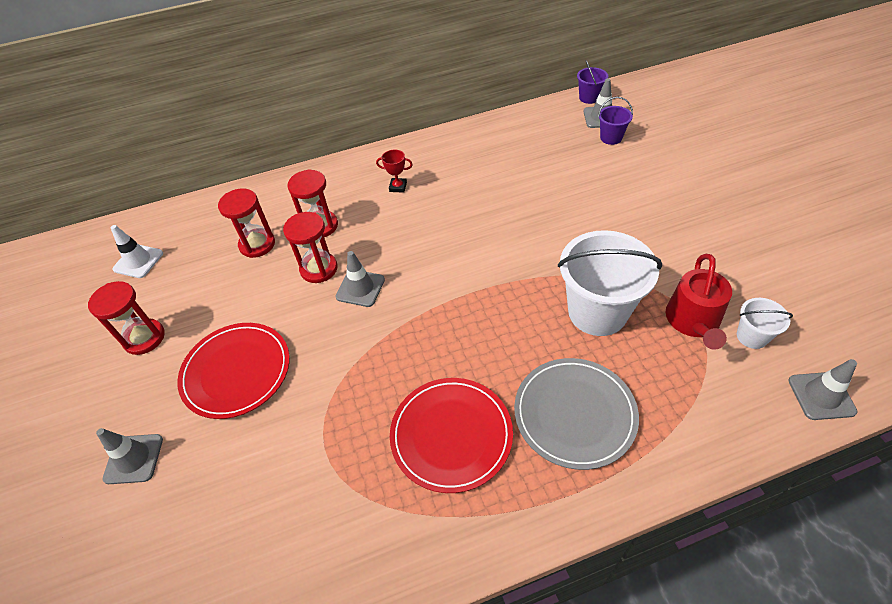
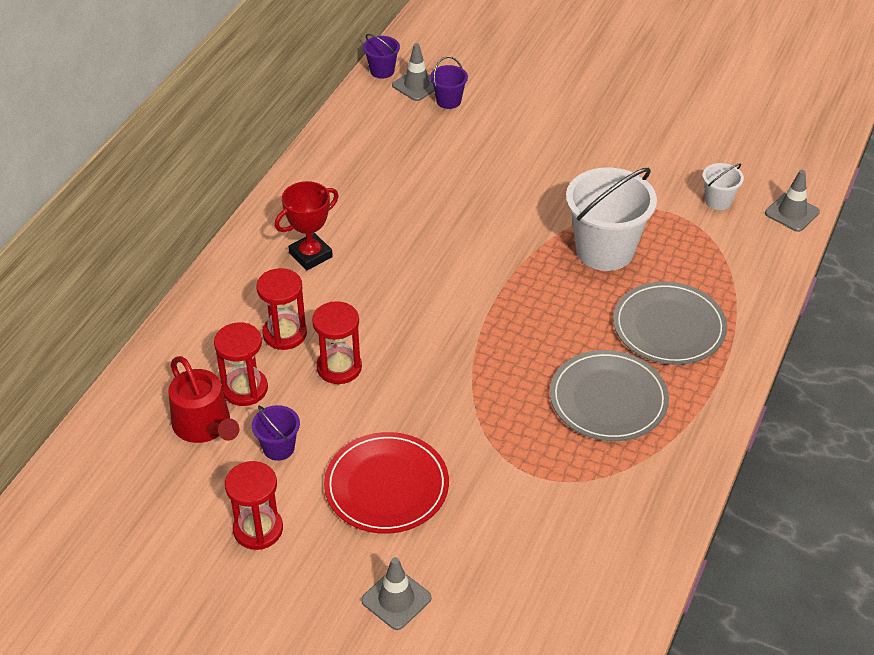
camera: 50 degrees left, 5 degrees down
white traffic cone [111,225,163,278] -> none
grey traffic cone [335,251,385,307] -> none
red trophy [376,149,413,193] -> red trophy [275,181,339,270], size x1.66
red plate [390,378,513,493] -> grey plate [550,350,669,441]
red watering can [666,254,732,350] -> red watering can moved to [168,356,239,443]
none -> purple bucket [252,405,300,461]

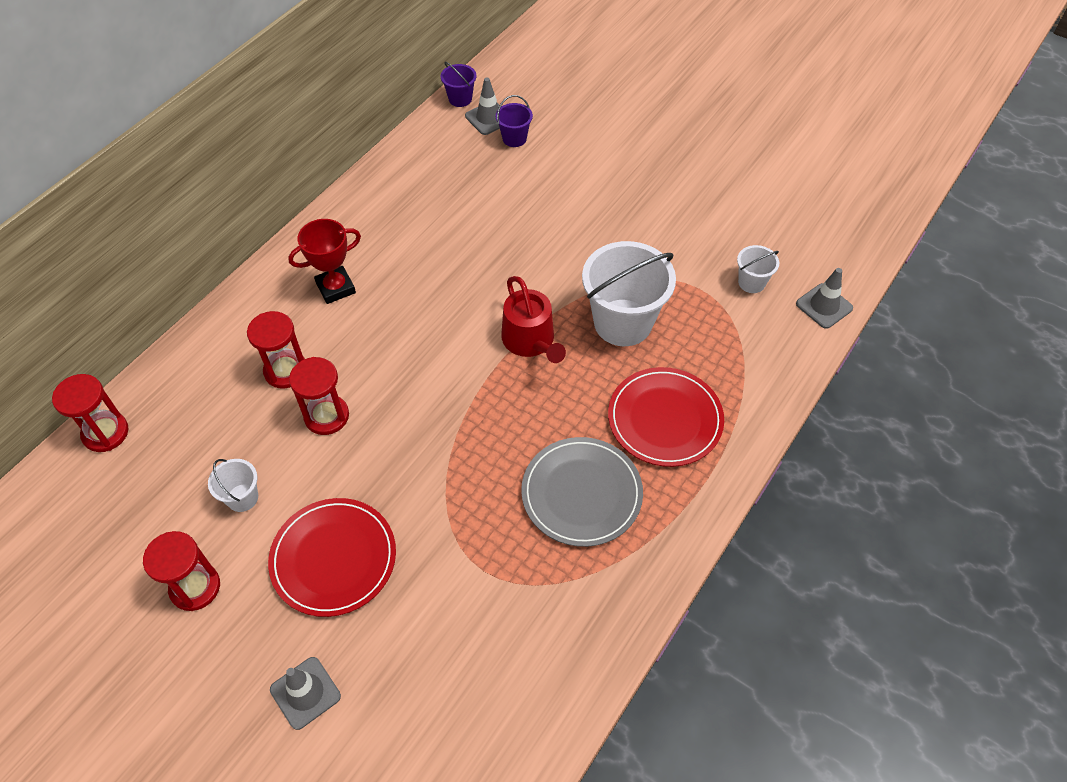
camera: 10 degrees right, 10 degrees up
red watering can [168,356,239,443] -> red watering can moved to [501,276,566,363]
red hourglass [214,323,268,406] -> red hourglass moved to [52,374,128,452]
purple bucket [252,405,300,461] -> white bucket [208,459,258,512]
grey plate [613,282,727,365] -> red plate [608,367,724,467]

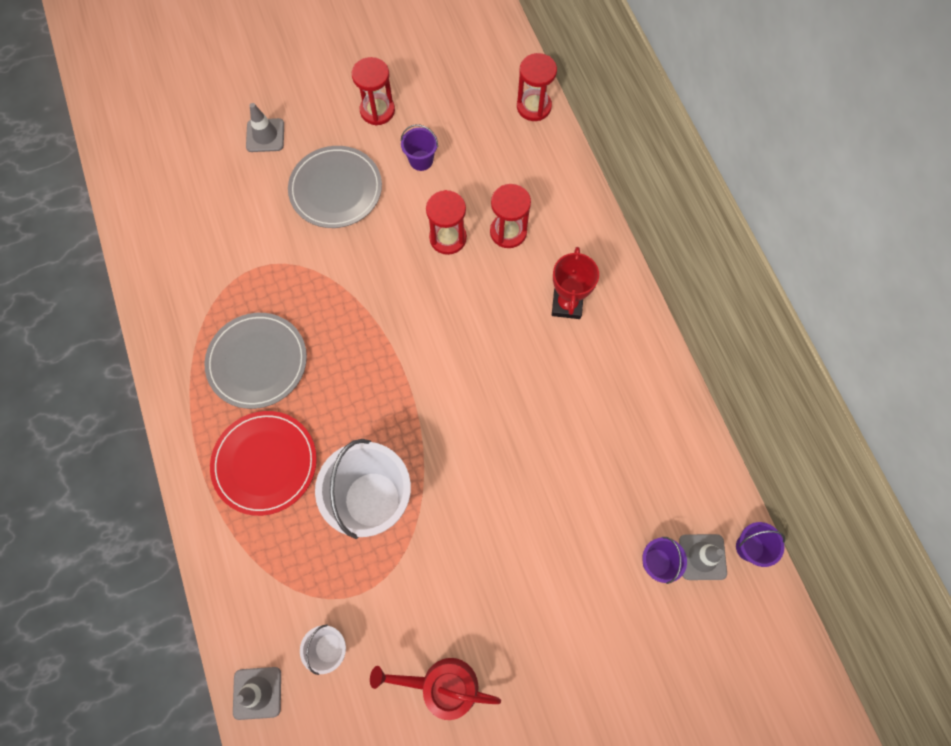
camera: 125 degrees right, 15 degrees up
white bucket [208,459,258,512] -> purple bucket [401,124,438,171]
red plate [268,498,396,617] -> grey plate [288,146,382,228]
red watering can [501,276,566,363] -> red watering can moved to [370,658,501,720]

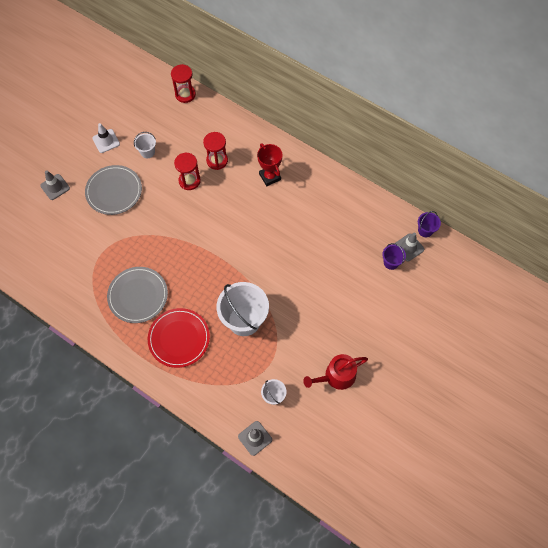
camera: 35 degrees left, 5 degrees down
red hourglass [352,57,395,126] -> white traffic cone [92,123,120,153]
purple bucket [401,124,438,171] -> white bucket [134,132,156,158]

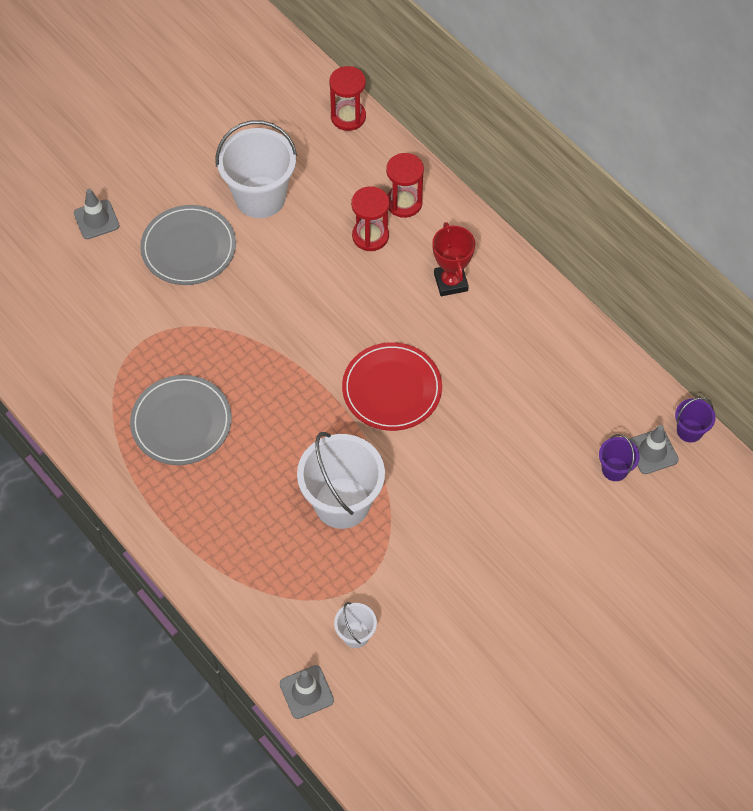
camera: 15 degrees right, 5 degrees down
white traffic cone [92,123,120,153] -> none
white bucket [134,132,156,158] -> white bucket [216,120,297,218], size x2.10
red plate [148,308,210,368] -> red plate moved to [342,342,442,431]
red hourglass [174,153,201,190] -> red hourglass moved to [386,153,424,218]
red watering can [303,354,368,390] -> none

